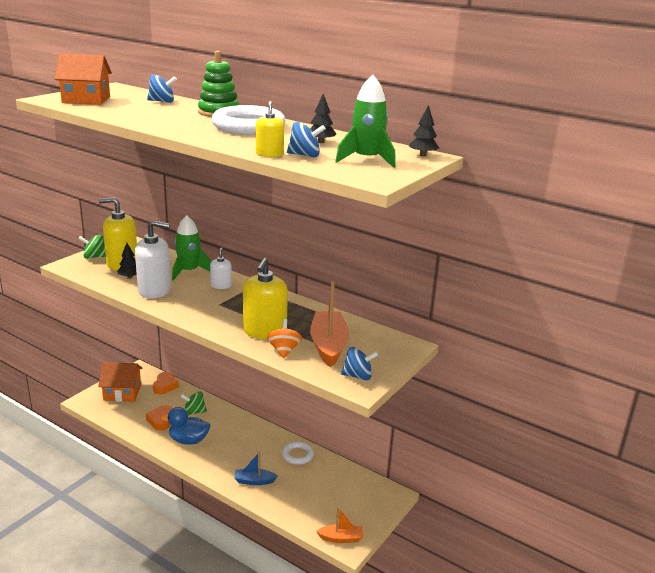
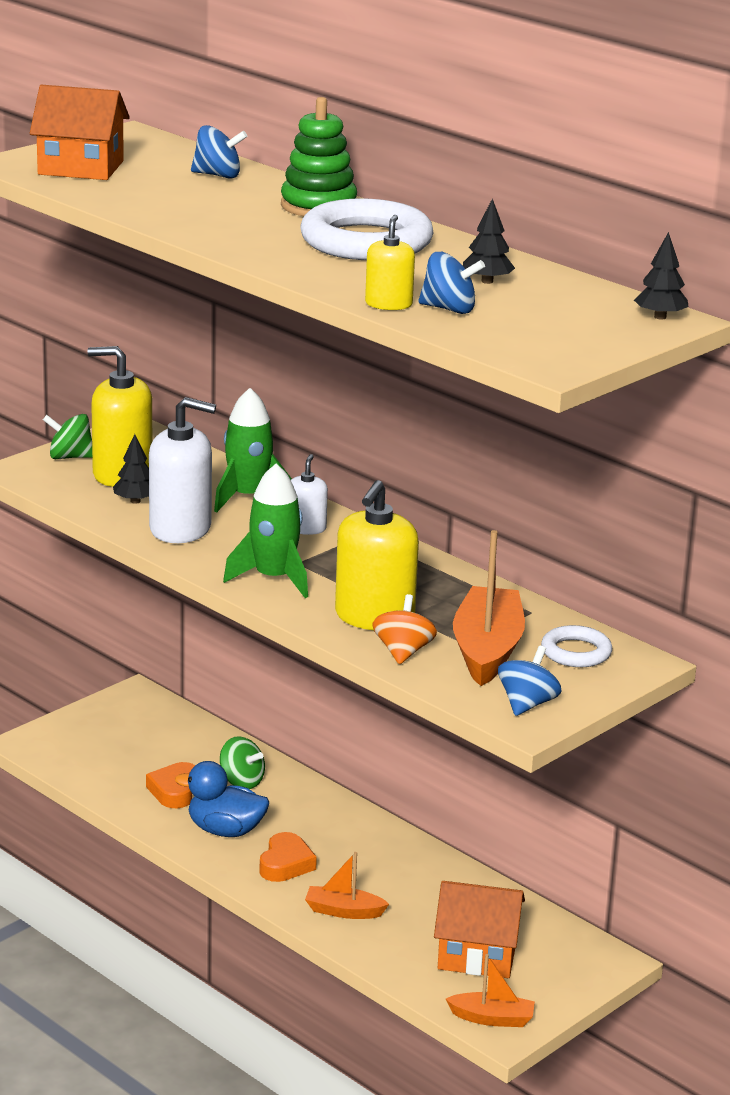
camera: 10 degrees right, 0 degrees up
orange house [98,362,143,402] -> orange house moved to [434,881,525,978]
orange heart [153,372,179,394] -> orange heart moved to [259,832,317,882]
green spinning top [180,391,207,415] -> green spinning top turned 150 degrees counterclockwise [220,736,265,789]
blue boat [234,452,278,485] -> orange boat [305,852,389,919]
white ring [282,441,314,465] -> white ring moved to [541,625,612,667]
green rocket [335,75,395,168] -> green rocket moved to [223,463,308,598]
blue spinning top [341,347,378,380] -> blue spinning top turned 75 degrees counterclockwise [498,646,561,716]

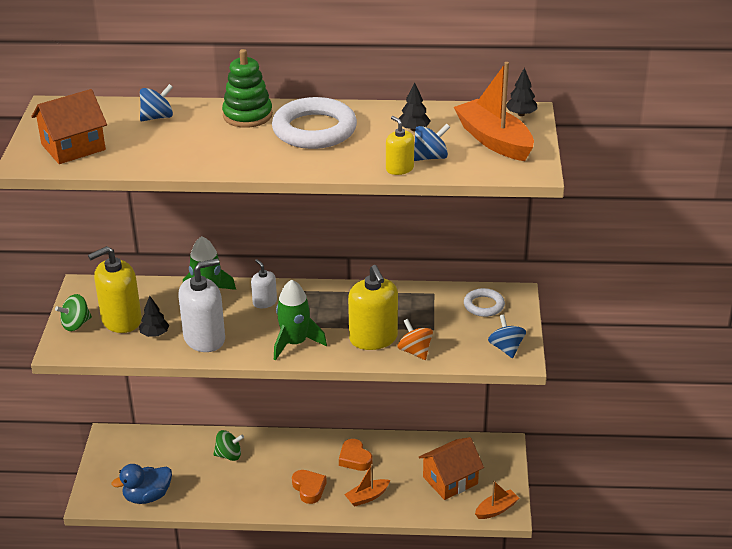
camera: 40 degrees left, 10 degrees up
orange heart [146,762,195,808] -> orange heart moved to [339,439,372,471]
blue duck [175,761,269,837] -> blue duck moved to [111,464,172,504]
orange boat [453,530,525,686] -> orange boat moved to [454,62,534,161]

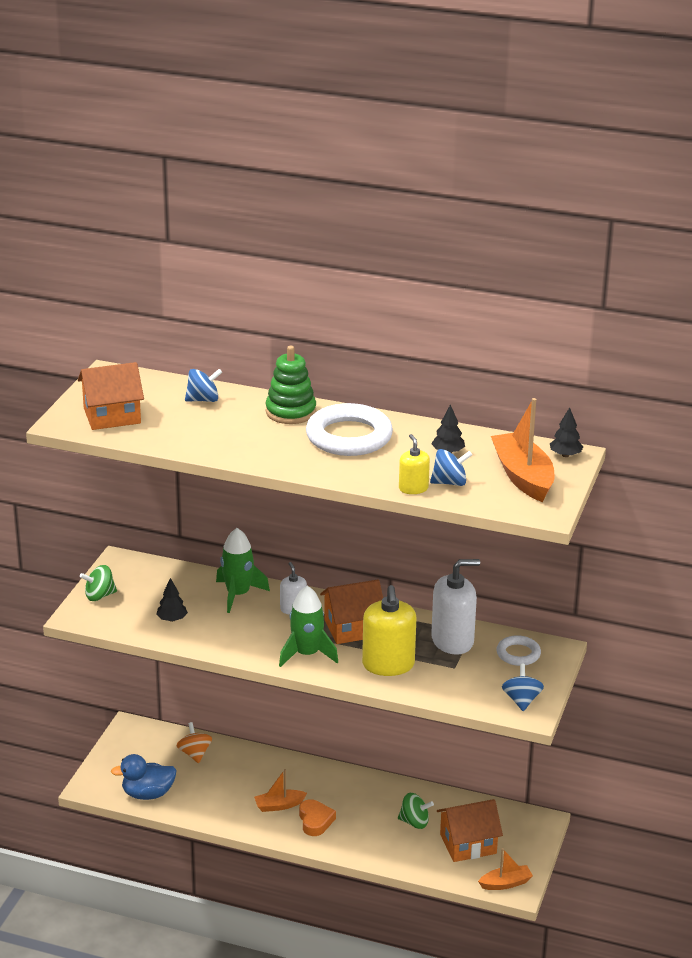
camera: 15 degrees right, 5 degrees down
yellow soap dispenser [88,246,142,333] -> none
white soap dispenser [178,258,225,352] -> white soap dispenser moved to [431,559,480,655]
green spinning top [213,430,244,461] -> green spinning top moved to [398,793,434,829]
orange heart [339,439,372,471] -> none
orange boat [344,464,390,507] -> orange boat moved to [254,769,307,812]
orange spinning top [397,319,433,360] -> orange spinning top moved to [177,722,212,763]
none -> orange house [320,580,383,644]

